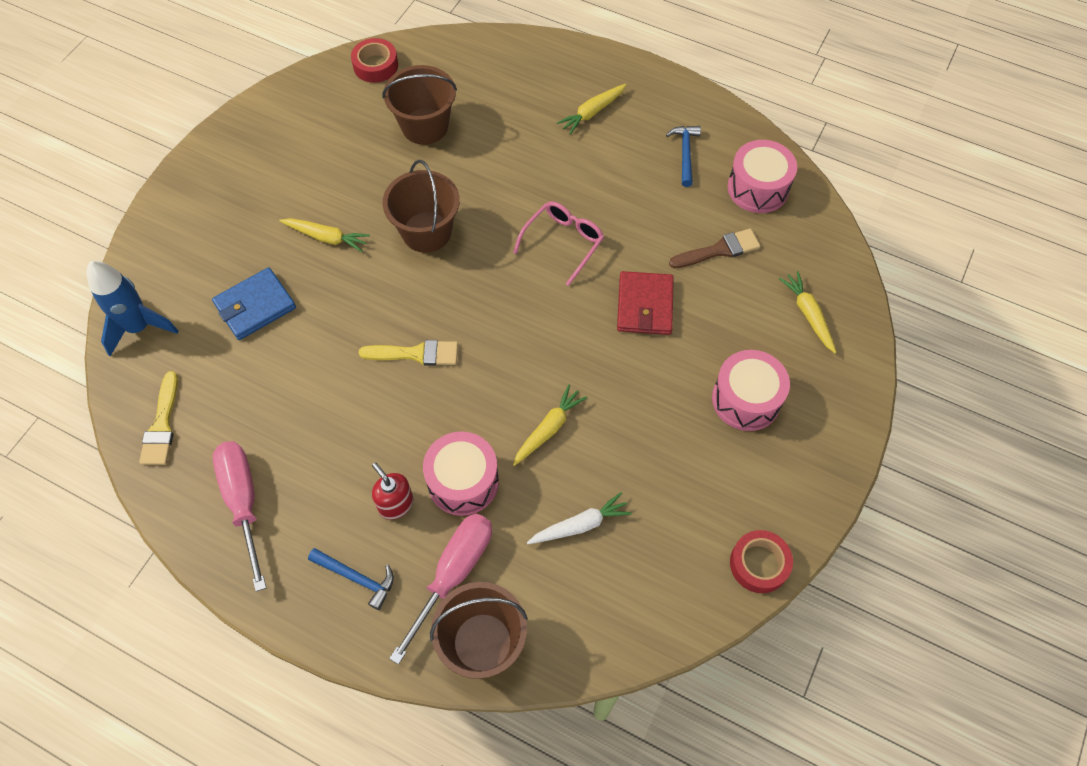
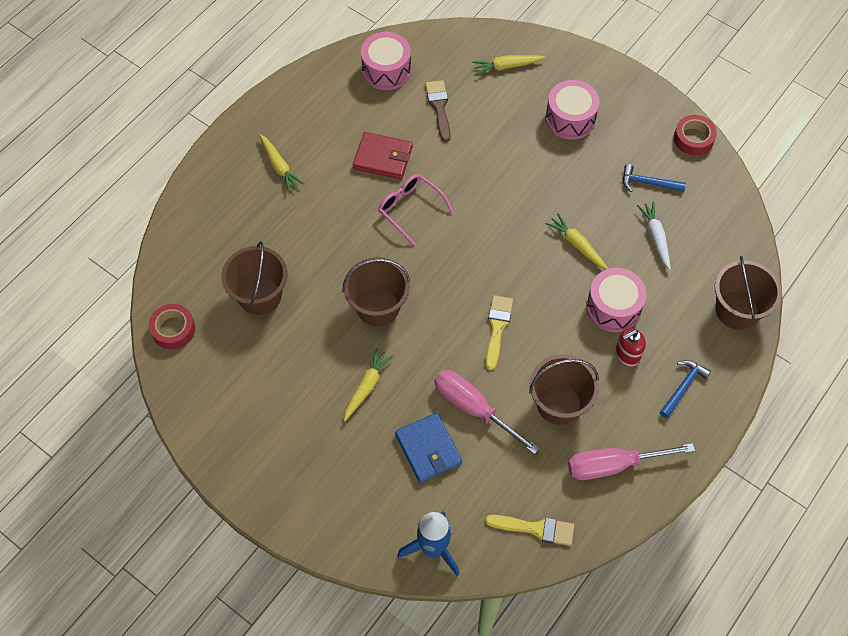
camera: 80 degrees left, 0 degrees up
pink screwdriver [389,514,492,665] -> pink screwdriver moved to [434,370,540,454]
red wallet [617,271,674,335] -> red wallet moved to [353,132,413,179]
blue hammer [666,126,701,187] -> blue hammer moved to [623,164,686,192]
none -> brown bucket [529,354,599,425]

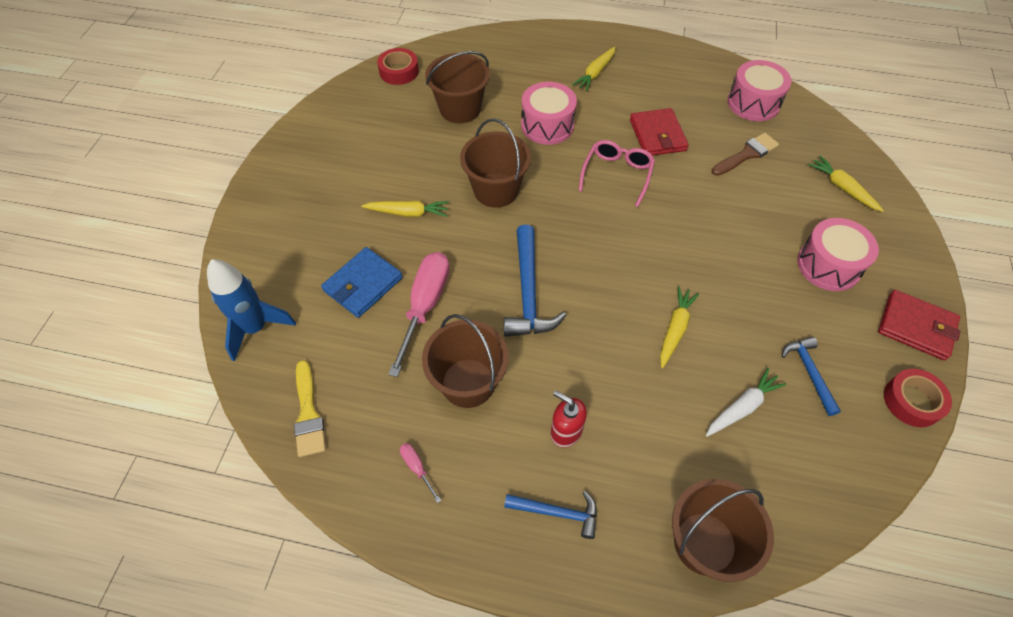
camera: 65 degrees right, 5 degrees down
yellow brush [486,295,513,370] -> blue hammer [504,225,566,337]
pink screwdriver [568,443,695,480] -> pink screwdriver [400,443,441,503], size x0.43
pink drum [586,268,647,332] -> pink drum moved to [521,82,577,145]
none -> red wallet [878,290,960,361]

